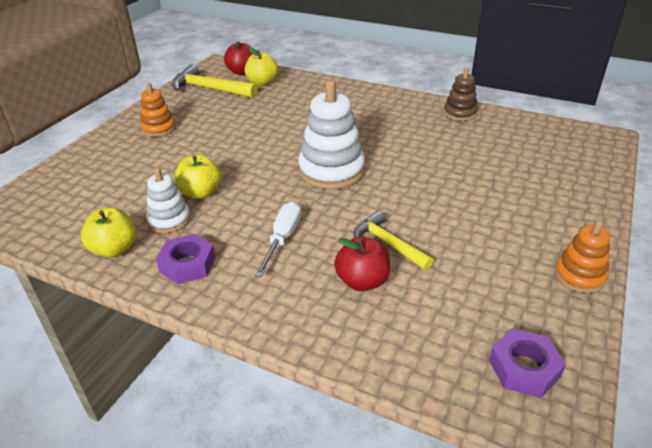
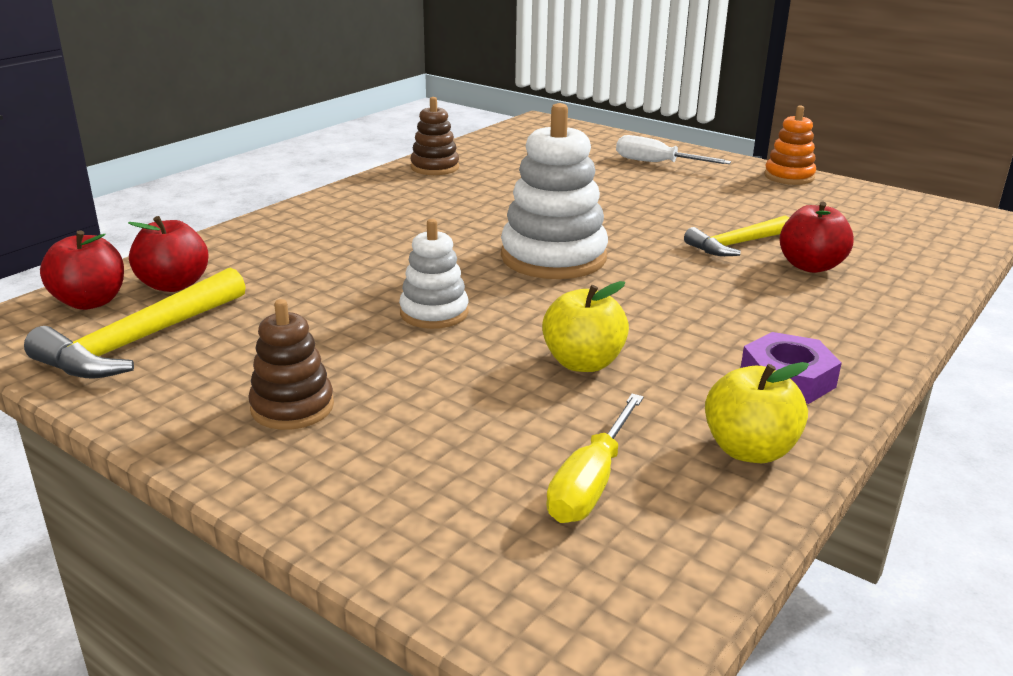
camera: 80 degrees left, 10 degrees down
orange stacking toy [140,83,176,137] -> brown stacking toy [248,299,334,430]
white stacking toy [146,168,191,233] -> white stacking toy moved to [399,219,469,329]
yellow apple [245,47,278,86] -> red apple [128,216,209,292]
white screwdriver [254,202,301,277] -> white screwdriver moved to [616,135,731,164]
purple nut [489,328,566,398] -> none
none -> yellow screwdriver [546,394,644,523]

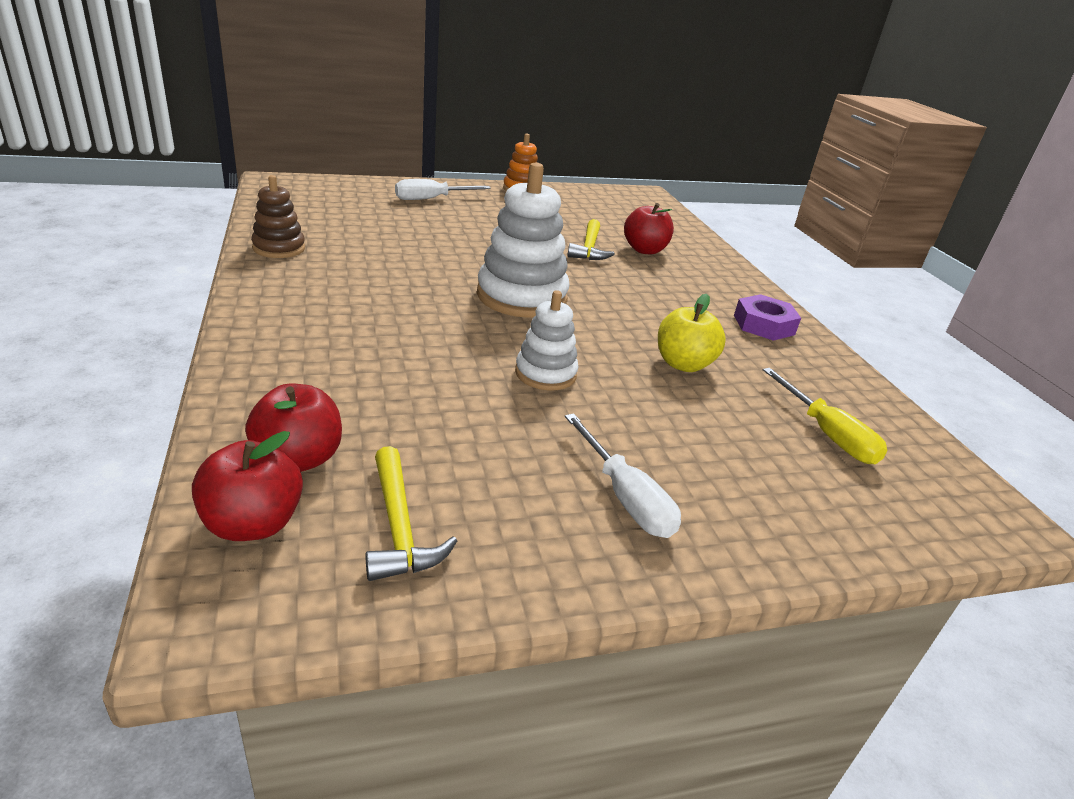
camera: 55 degrees left, 5 degrees up
yellow hammer [24,267,246,379] -> yellow hammer [365,446,457,581], size x0.66
brown stacking toy [248,299,334,430] -> white screwdriver [565,413,681,538]
yellow apple [705,362,809,463] -> none

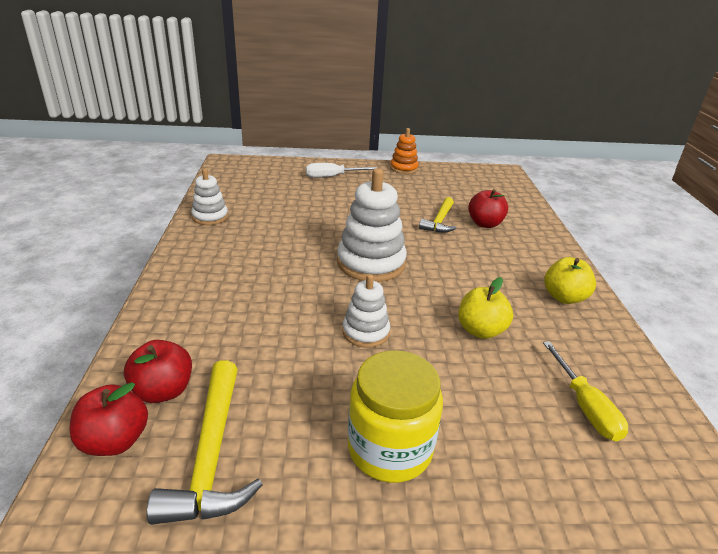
camera: 15 degrees right, 0 degrees up
brown stacking toy [251,175,305,258] -> white stacking toy [191,169,228,225]
yellow hammer [365,446,457,581] -> yellow hammer [147,360,262,525], size x1.51
white screwdriver [565,413,681,538] -> yellow jar [348,350,443,483]
purple nut [734,294,801,341] -> yellow apple [544,257,596,304]

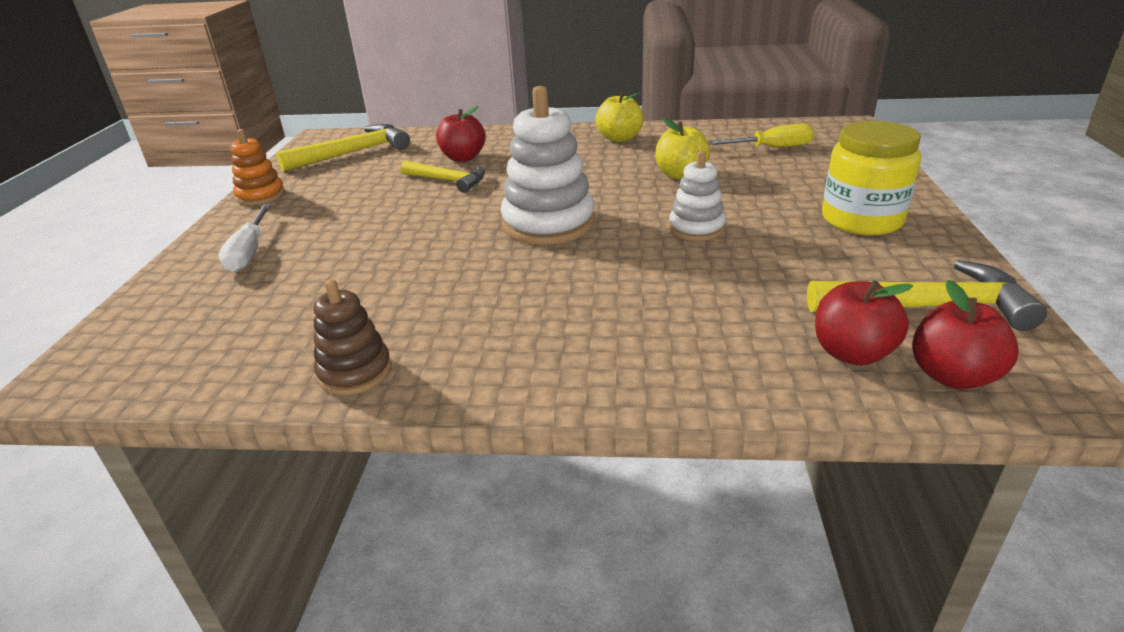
camera: 80 degrees left, 0 degrees up
white stacking toy [191,169,228,225] -> brown stacking toy [314,279,392,395]
none -> yellow hammer [276,124,410,172]

